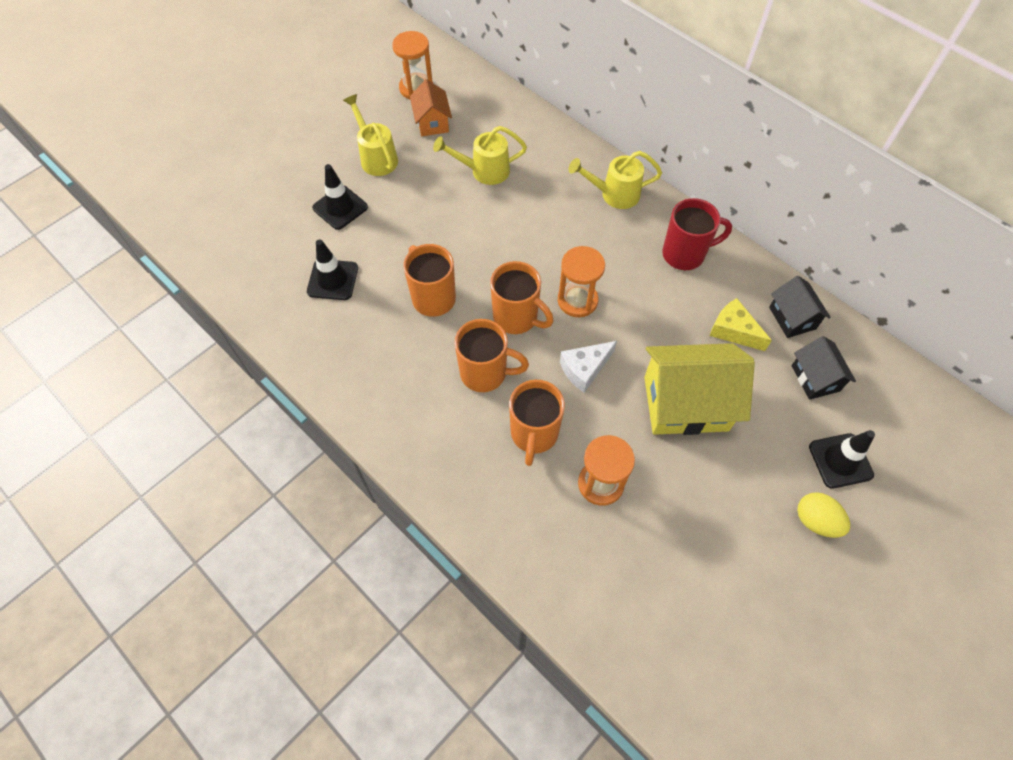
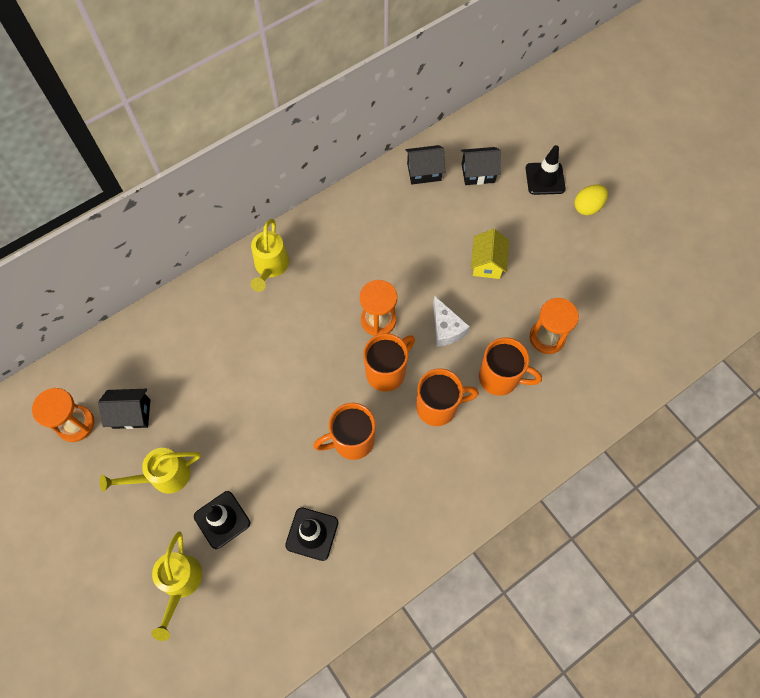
camera: 80 degrees left, 5 degrees up
orange house [410,79,452,136] -> black house [98,389,150,429]
yellow watering can [433,126,527,185] -> yellow watering can moved to [152,531,202,641]
orange mug [454,319,529,392] -> orange mug turned 60 degrees clockwise [416,368,479,426]
yellow house [644,343,755,435] -> yellow house [471,229,509,279], size x0.54
red mug [662,198,732,270] -> none
yellow cheese [710,298,772,351] -> none

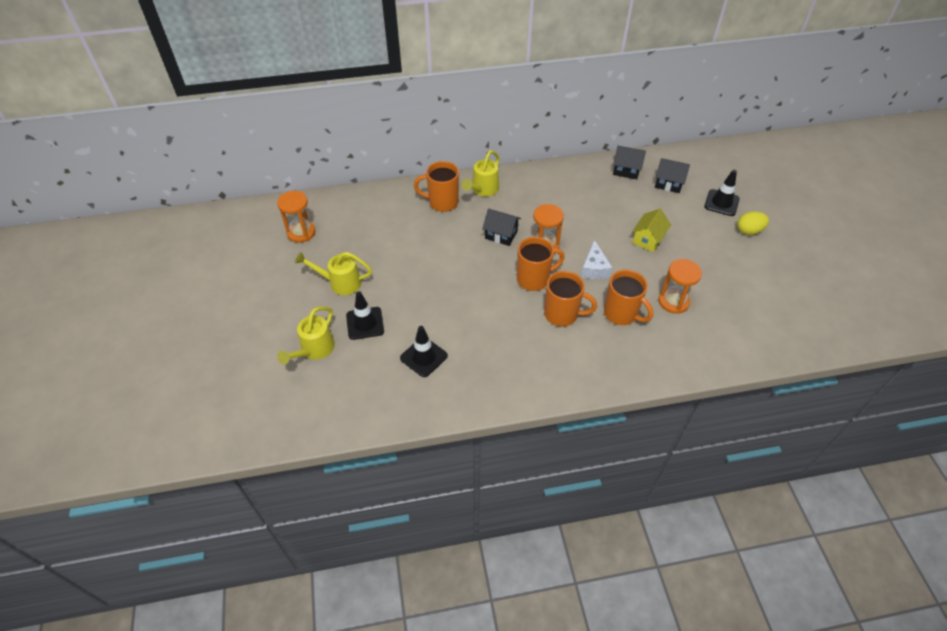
camera: 25 degrees right, 15 degrees down
black house [98,389,150,429] -> black house moved to [482,208,521,246]
orange mug [313,403,376,460] -> orange mug moved to [414,161,459,212]

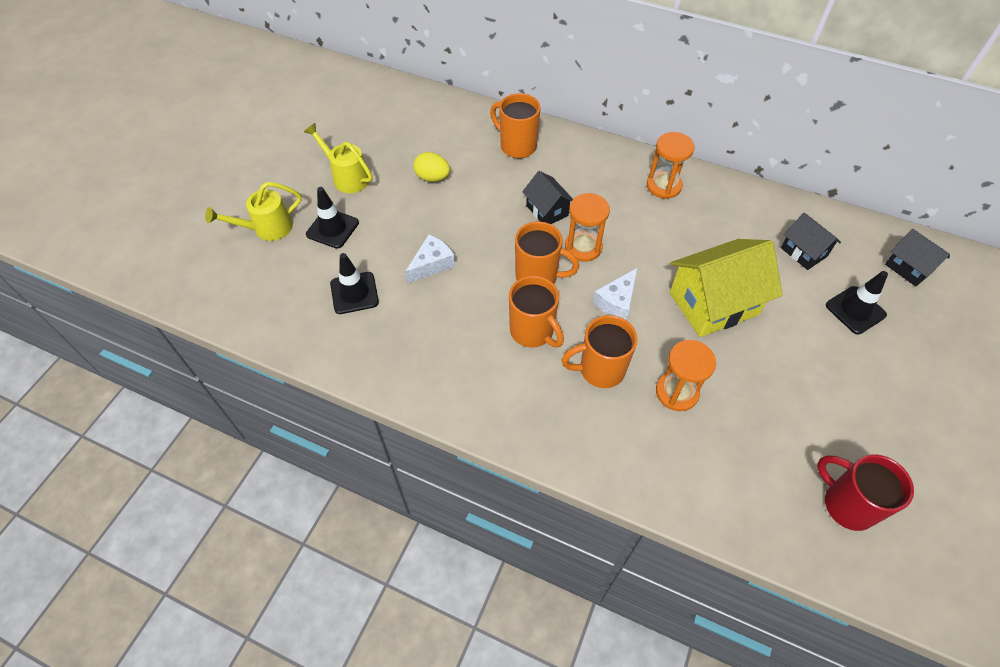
camera: 35 degrees right, 5 degrees up
orange hourglass [277,191,315,243] -> orange hourglass moved to [647,132,695,199]
yellow watering can [461,150,500,197] -> none
orange mug [604,270,653,325] -> orange mug turned 90 degrees clockwise [561,315,638,388]
black house [613,146,646,179] -> black house moved to [885,229,950,287]
yellow house [632,209,671,252] -> yellow house [670,239,782,337], size x1.86
yellow egg [737,211,769,235] -> yellow egg moved to [414,152,450,182]
none -> white cheese [405,234,455,284]
none -> red mug [817,454,914,531]

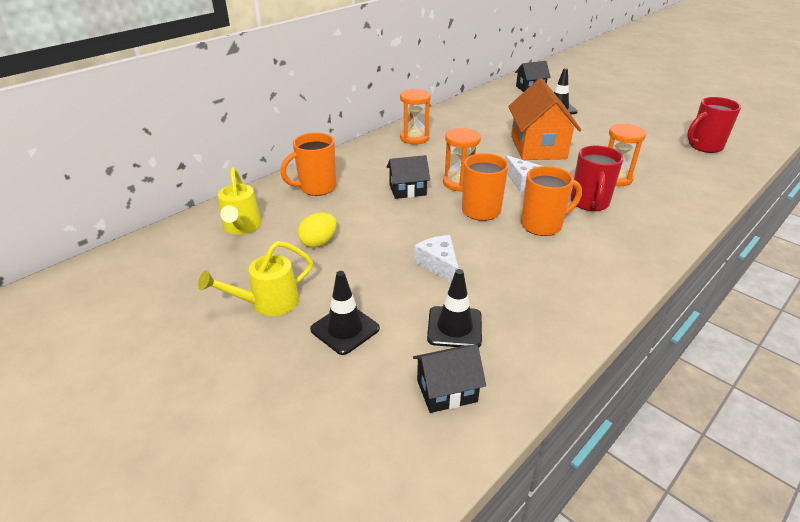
camera: 70 degrees left, 20 degrees down
yellow watering can [205,182,301,241] -> yellow watering can moved to [218,168,261,234]
orange mug [561,315,638,388] -> red mug [571,146,624,211]
yellow house [670,239,782,337] -> orange house [508,78,581,160]
black house [781,213,841,270] -> black house moved to [413,345,486,413]

